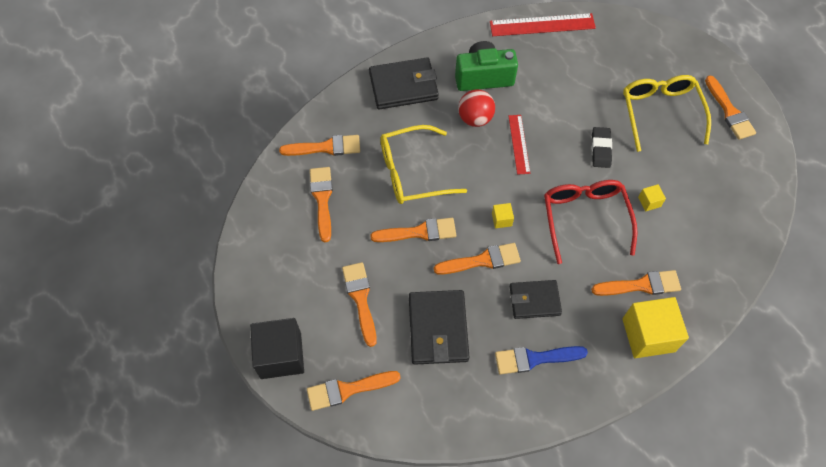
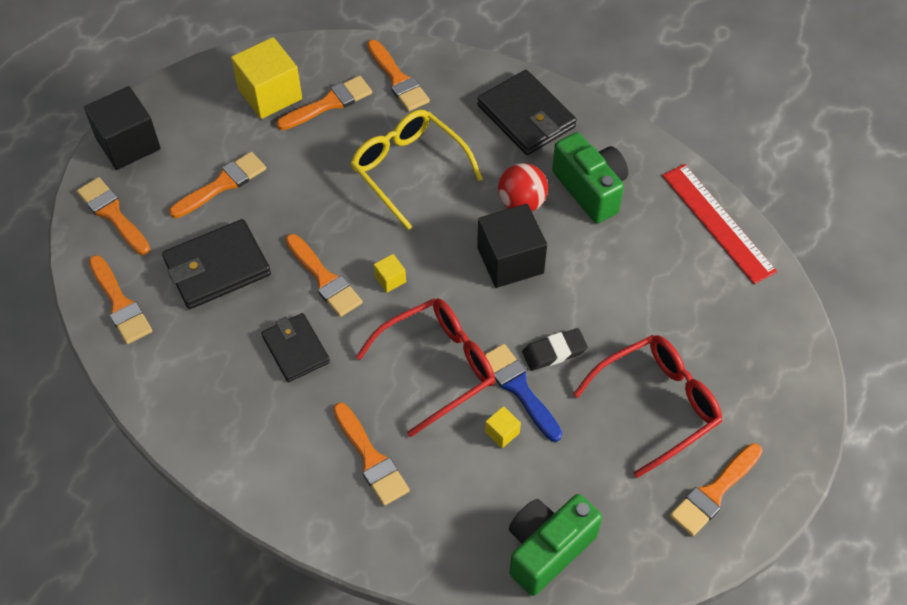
camera: 65 degrees right, 5 degrees down
orange brush [370,218,456,242] -> orange brush moved to [89,255,152,344]
blue brush [495,346,588,374] -> blue brush moved to [484,344,562,442]
red ruler [509,115,530,175] -> black cube [477,204,547,288]
yellow cube [622,297,689,358] -> yellow cube moved to [231,37,302,119]
yellow glasses [623,75,711,152] -> red glasses [573,335,722,478]
none -> green camera [509,494,602,596]

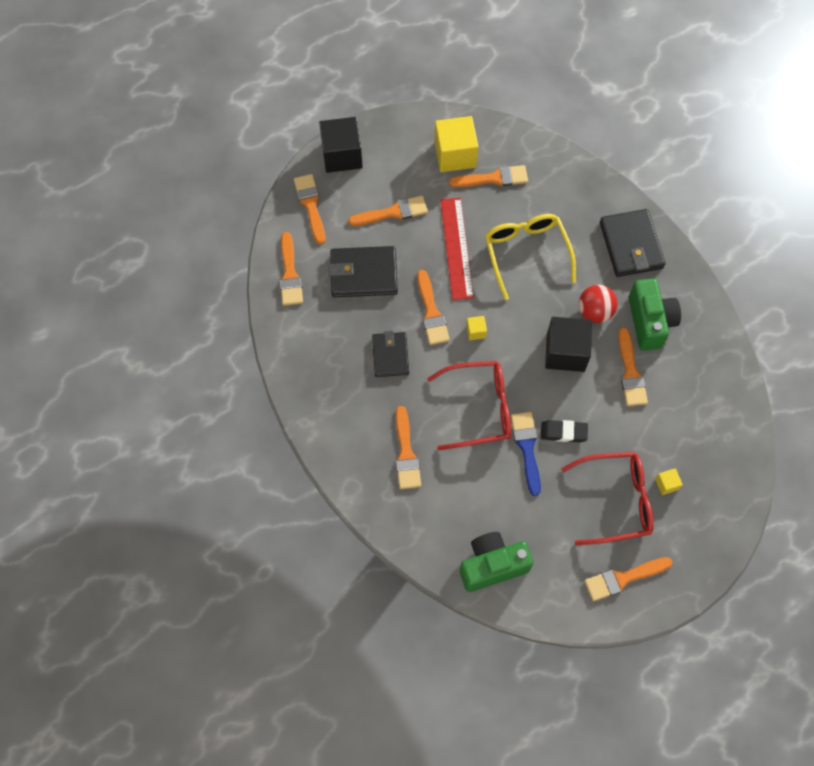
camera: 25 degrees right, 10 degrees up
orange brush [367,40,430,111] -> orange brush moved to [618,327,648,406]
yellow cube [485,406,521,448] -> yellow cube moved to [655,468,683,495]
red ruler [662,164,777,284] -> red ruler moved to [440,198,474,300]

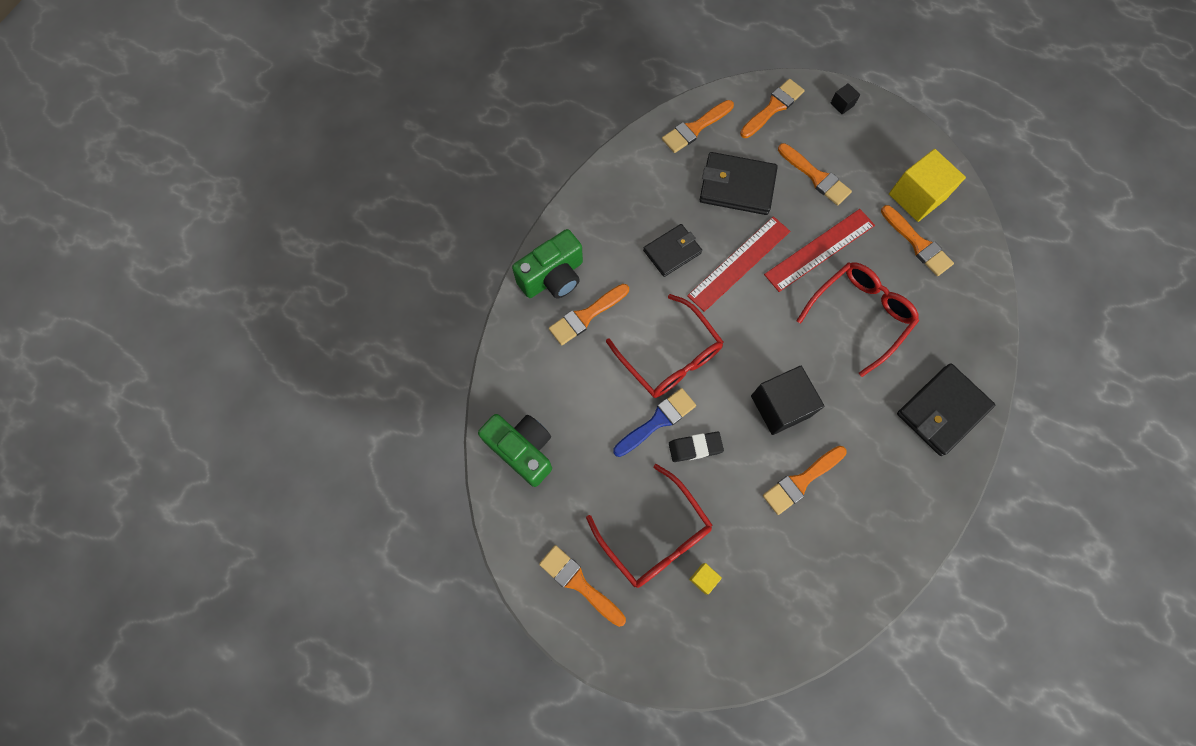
camera: 60 degrees right, 5 degrees up
black cube [319,117,363,173] -> black cube [830,83,860,115], size x0.44
black wallet [329,246,398,297] -> black wallet turned 45 degrees counterclockwise [700,152,778,215]
orange brush [417,270,450,345] -> red ruler [687,216,790,312]
yellow cube [466,316,487,340] -> none
yellow glasses [485,214,576,300] -> red glasses [796,262,919,377]
black eraser [541,420,588,442] -> black eraser turned 75 degrees counterclockwise [669,432,724,462]
red ball [579,285,618,323] -> none
green camera [629,278,681,351] -> green camera moved to [512,229,583,298]

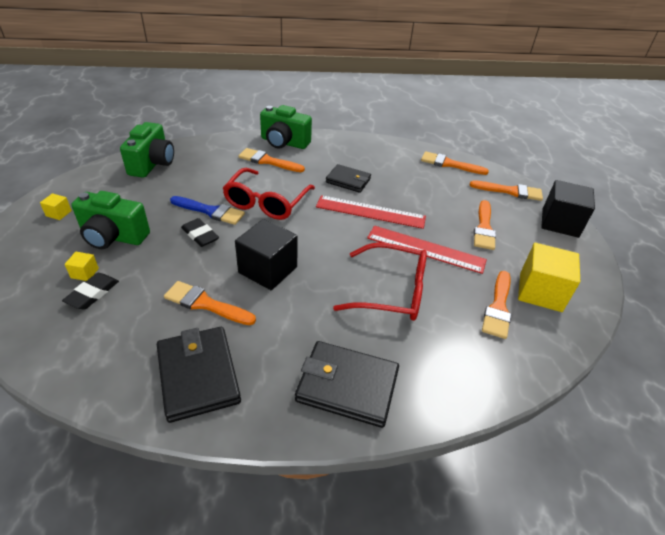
camera: 55 degrees right, 30 degrees down
orange brush [539,545,626,627] -> yellow cube [40,193,72,220]
red glasses [586,464,713,588] -> green camera [72,191,150,249]
black wallet [700,152,778,215] -> black wallet moved to [157,327,241,423]
black cube [830,83,860,115] -> black cube [541,180,595,238], size x2.27
none -> black eraser [62,273,119,310]

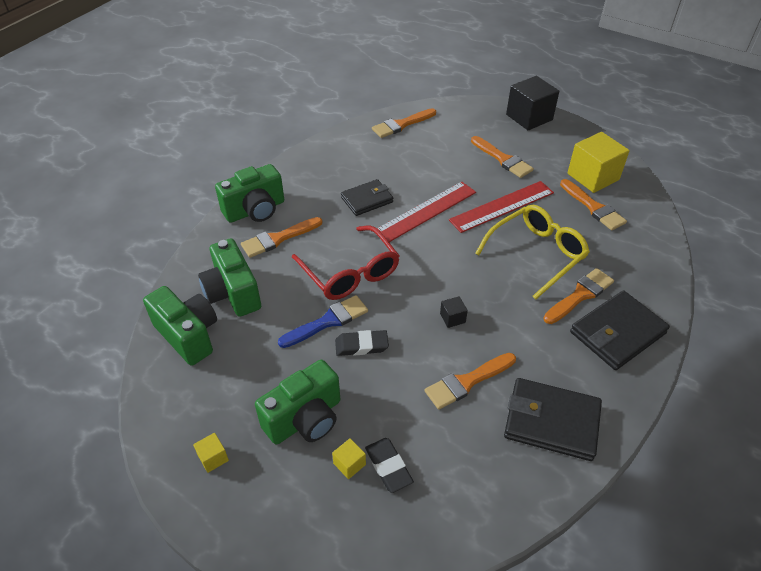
camera: 50 degrees left, 5 degrees up
black cube [235,219,298,290] -> black cube [440,296,468,328], size x0.44
red glasses [333,242,427,321] -> yellow glasses [475,205,590,299]
orange brush [470,180,543,201] -> orange brush moved to [544,268,614,324]
none -> green camera [198,238,261,317]

